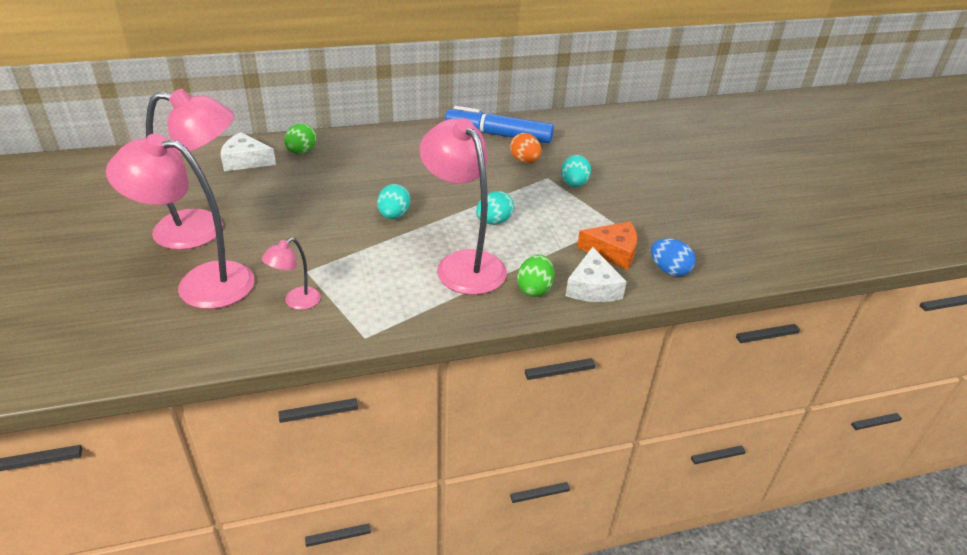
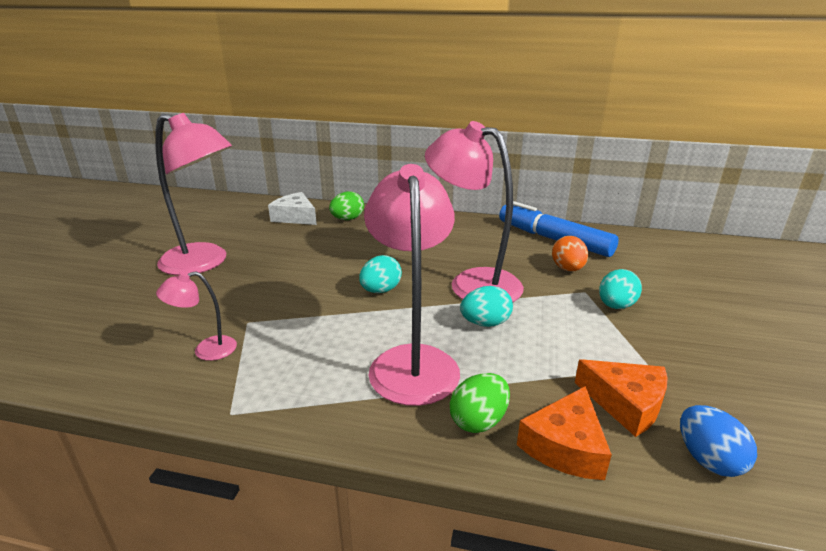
camera: 30 degrees right, 10 degrees down
pink lamp [106,134,255,309] -> pink lamp moved to [425,121,524,302]
white cheese [566,247,627,302] -> orange cheese [517,386,612,480]

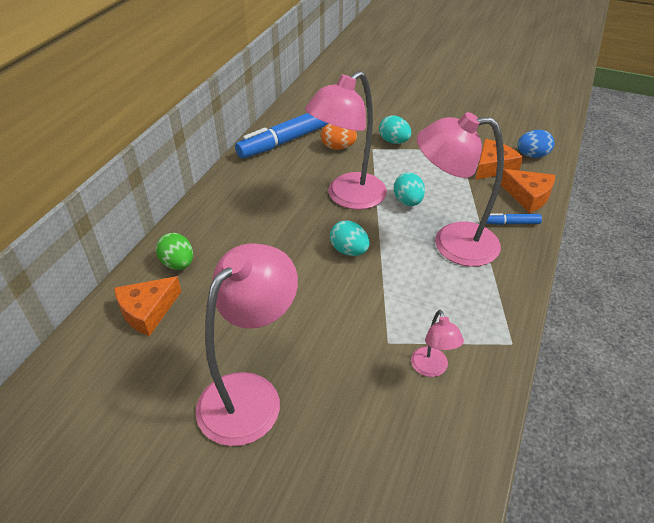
camera: 80 degrees left, 15 degrees up
white cheese [268,192,317,225] -> orange cheese [114,276,182,336]
green egg [450,373,510,433] -> blue marker [486,213,542,225]

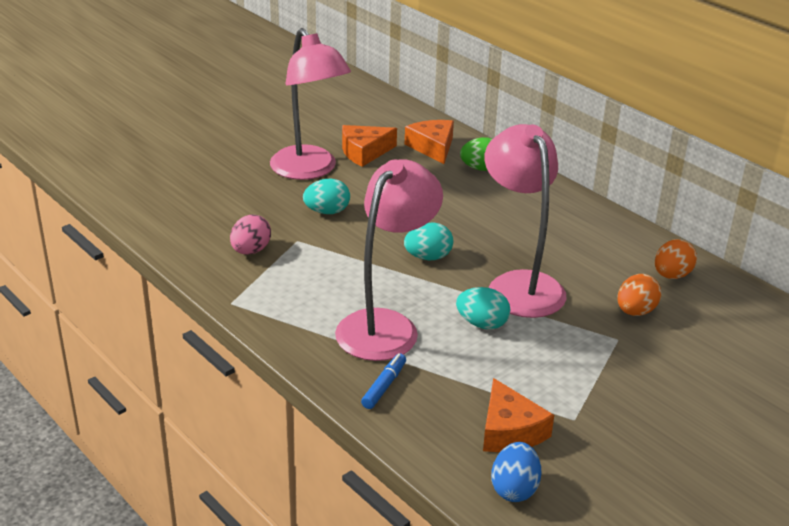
camera: 115 degrees right, 10 degrees down
blue marker [235,113,329,159] -> orange egg [655,239,697,279]
turquoise egg [379,115,411,144] -> turquoise egg moved to [303,179,350,214]
pink lamp [411,310,464,377] -> pink egg [230,214,271,255]
orange cheese [501,169,555,213] -> orange cheese moved to [342,125,397,167]

